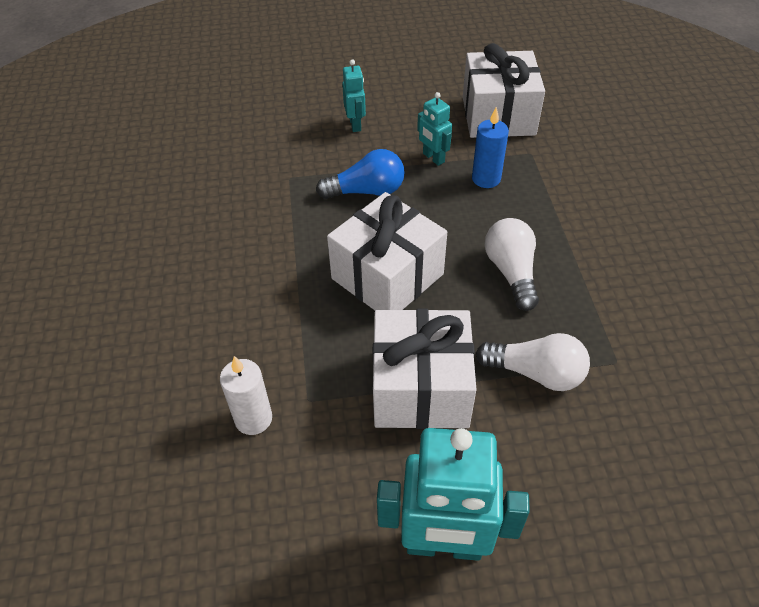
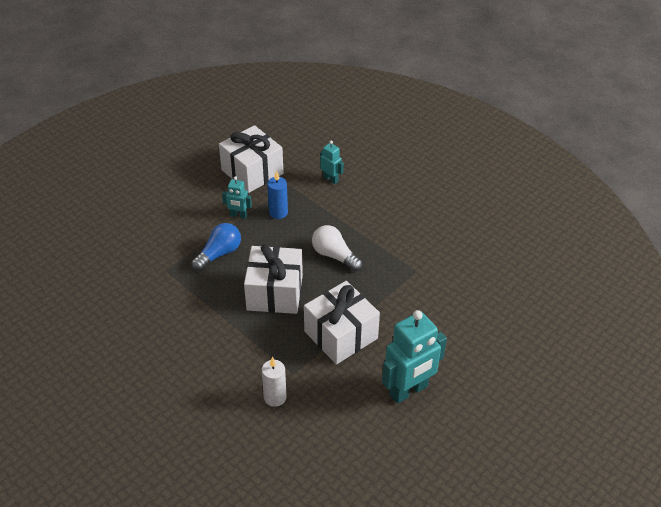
camera: 40 degrees left, 5 degrees down
turquoise robot [342,59,366,132] -> turquoise robot moved to [320,141,344,184]
white light bulb [476,333,590,391] -> none

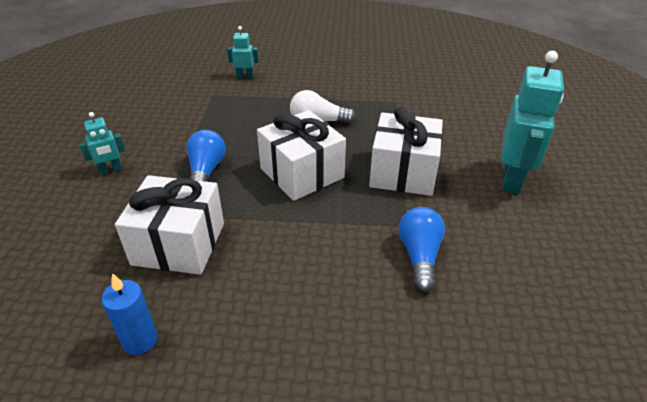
camera: 40 degrees left, 5 degrees down
white gift [219,125,284,193] -> white gift moved to [115,175,224,275]
turquoise robot [222,176,252,219] -> turquoise robot moved to [79,112,125,175]
white candle [262,357,287,407] -> blue light bulb [399,207,445,292]
blue candle [267,170,288,219] -> blue candle moved to [102,273,158,355]

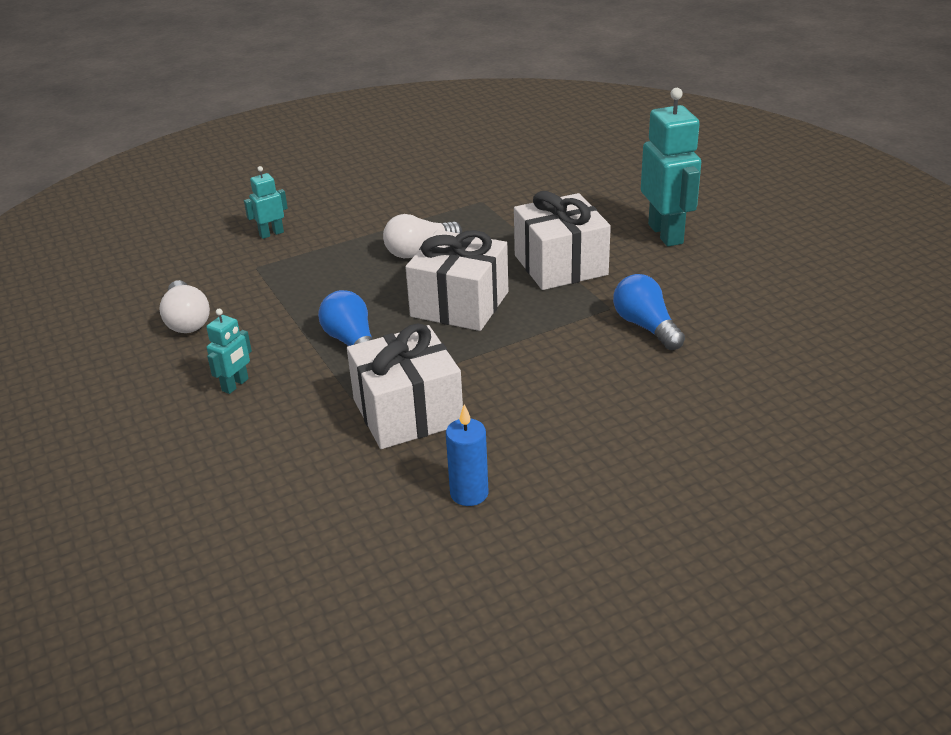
camera: 30 degrees left, 5 degrees down
none -> white light bulb [159,280,210,333]

